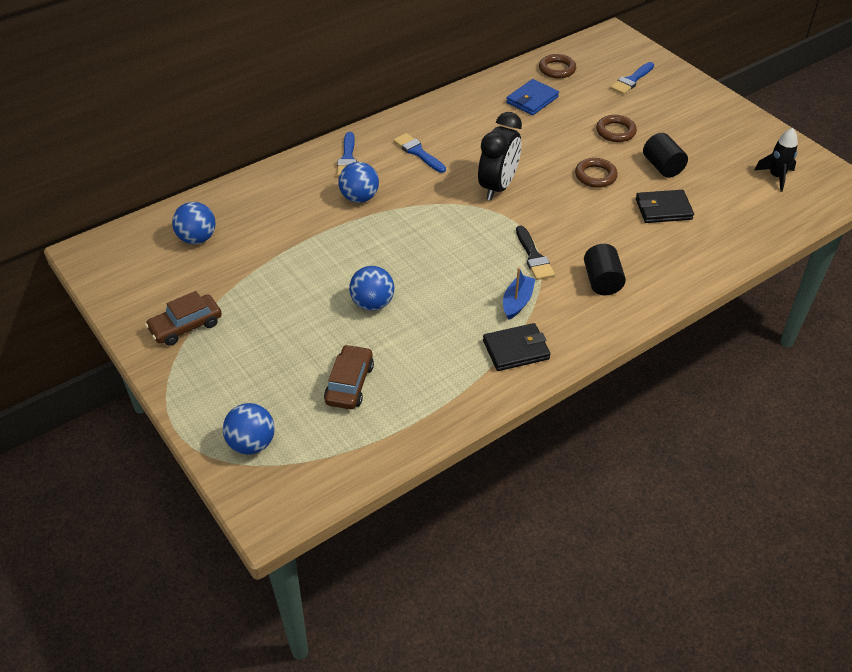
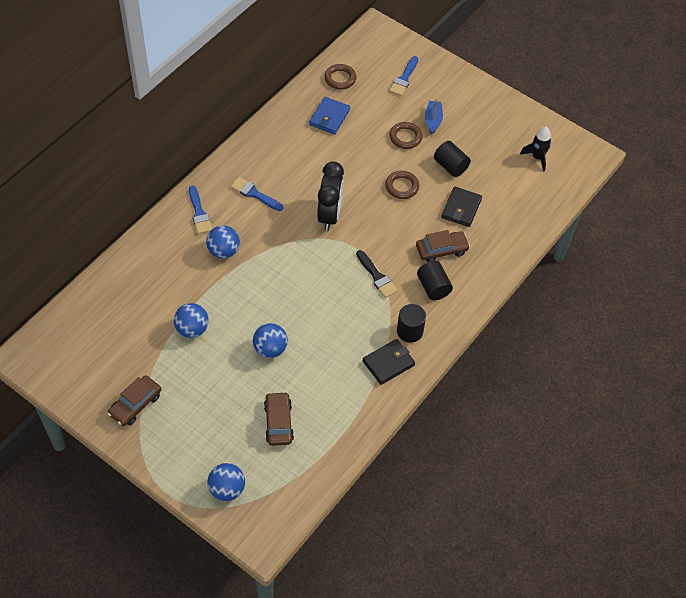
camera: 20 degrees left, 10 degrees up
blue ball [172,202,216,244] -> blue ball moved to [174,303,209,338]
blue boat [503,268,536,320] -> blue boat moved to [425,99,443,134]
black wallet [636,190,694,223] -> black wallet turned 45 degrees counterclockwise [441,186,482,227]
none -> black cylinder [397,304,426,343]
none -> brown car [416,230,470,262]

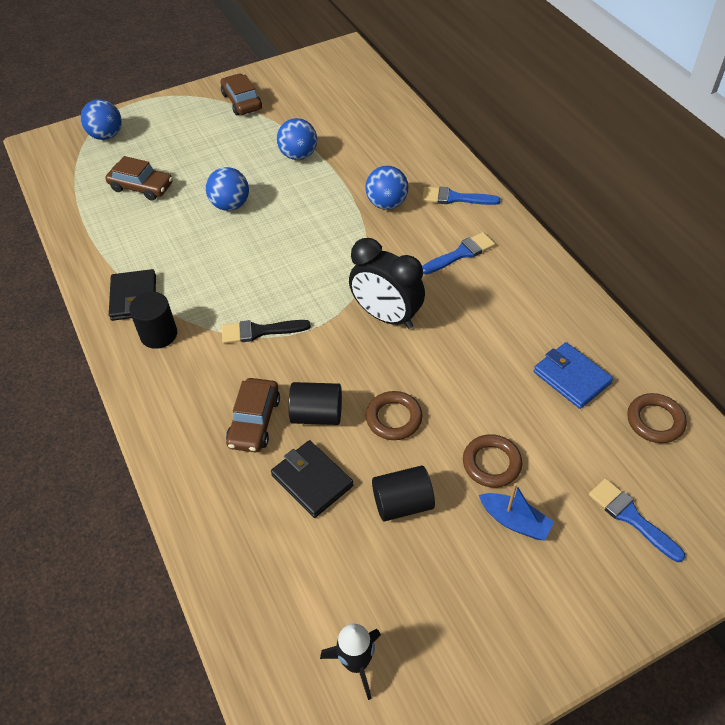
camera: 120 degrees right, 5 degrees down
black cylinder [417,261,453,300] -> black cylinder moved to [288,382,342,425]

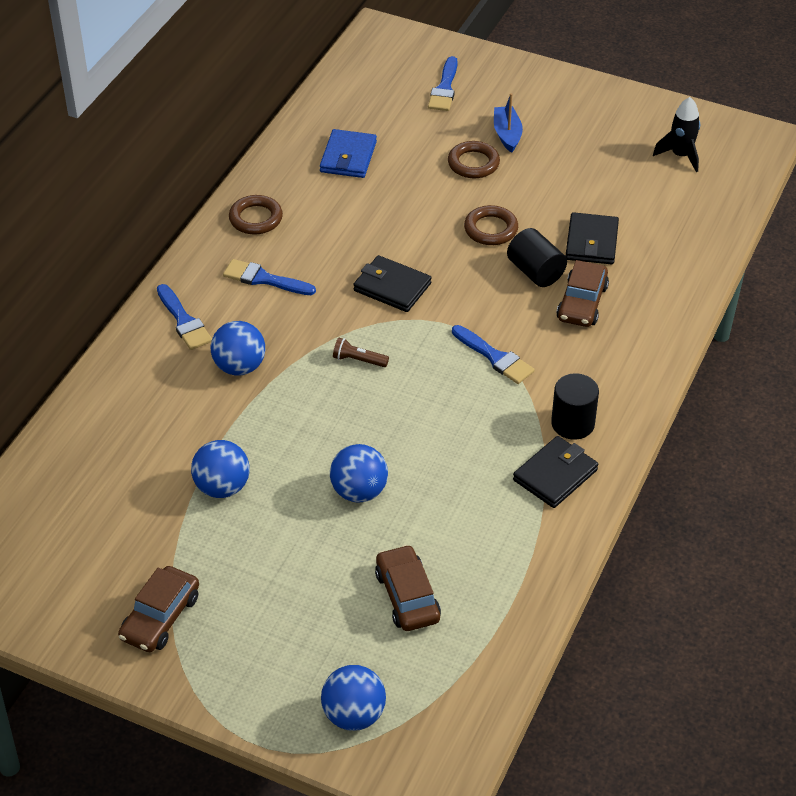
camera: 130 degrees left, 5 degrees down
black brush [222,320,311,344] -> blue brush [452,325,535,384]
brown car [226,378,280,452] -> brown car turned 135 degrees clockwise [556,260,609,327]
black clock [349,238,425,329] -> black wallet [353,255,431,312]
black cylinder [372,465,435,522] -> none
brown ring [627,393,687,443] -> brown ring moved to [229,195,283,235]
none -> brown flashlight [333,338,389,367]

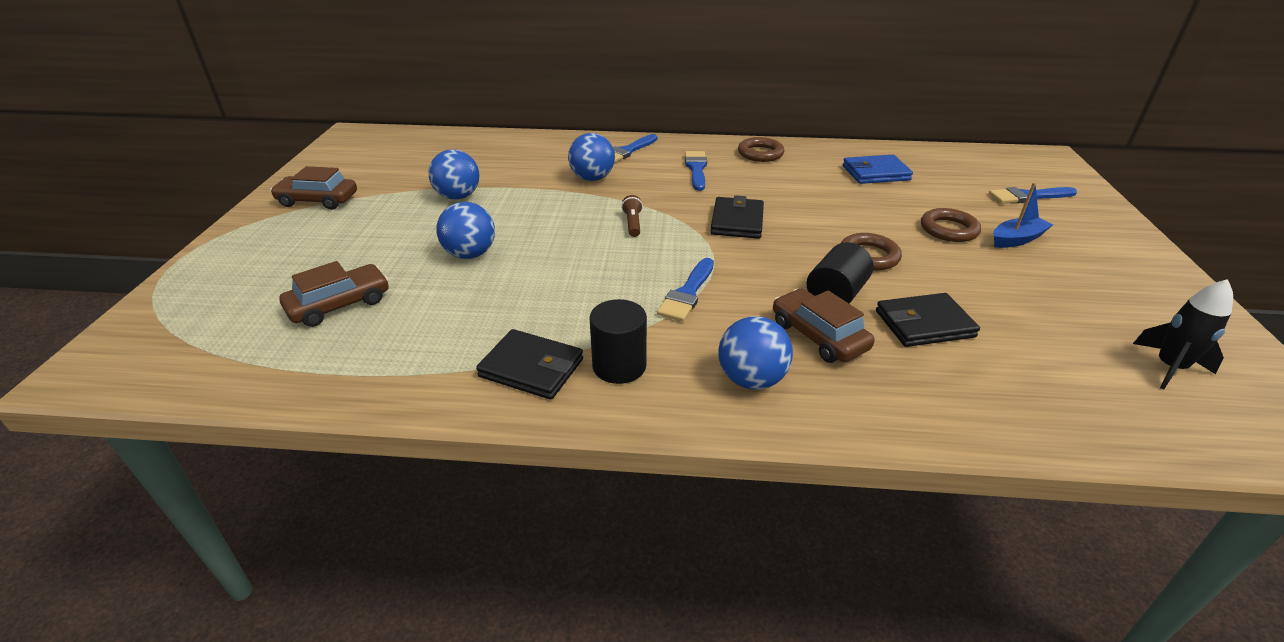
camera: 70 degrees right, 10 degrees down
blue ball [321,665,386,731] -> blue ball moved to [718,316,793,390]
brown car [556,260,609,327] -> brown car turned 60 degrees clockwise [773,289,875,363]

